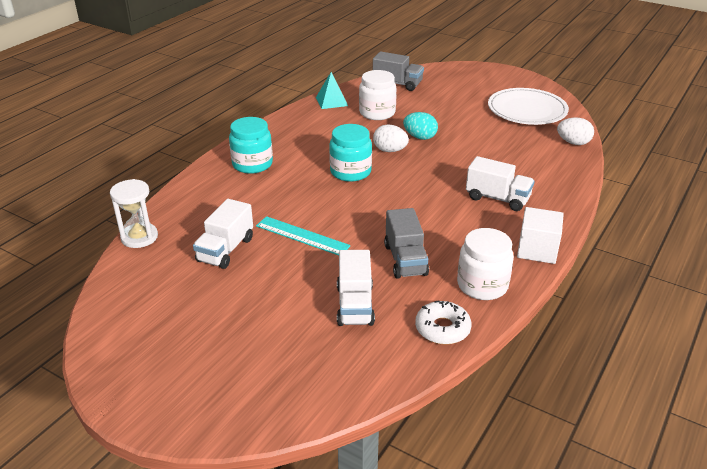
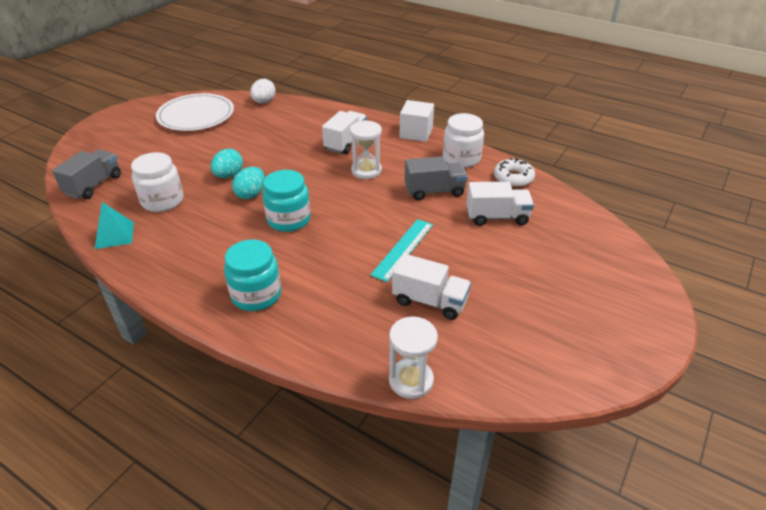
camera: 90 degrees left, 5 degrees up
white egg [373,125,409,152] -> turquoise egg [232,167,265,199]
none -> white hourglass [350,120,382,179]

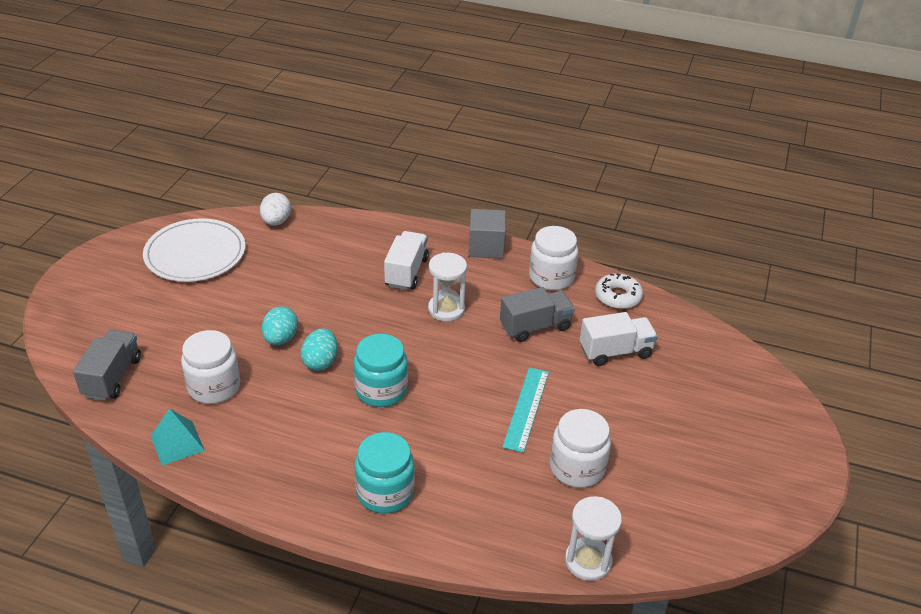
camera: 15 degrees left, 0 degrees up
white truck [392,254,471,320] -> white jar [550,409,611,488]
white cube [400,100,434,142] -> grey cube [469,209,506,259]

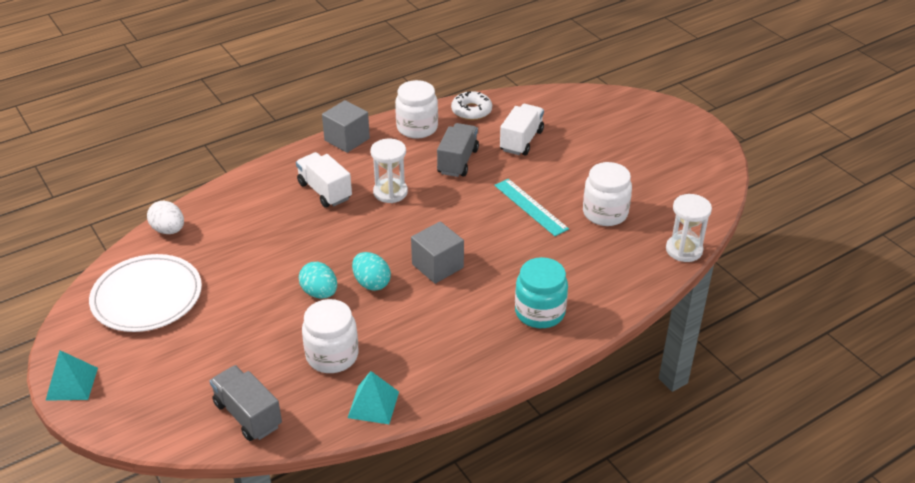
camera: 50 degrees left, 0 degrees up
turquoise jar [354,334,408,407] -> grey cube [411,221,464,284]
none -> turquoise pyramid [45,350,98,401]

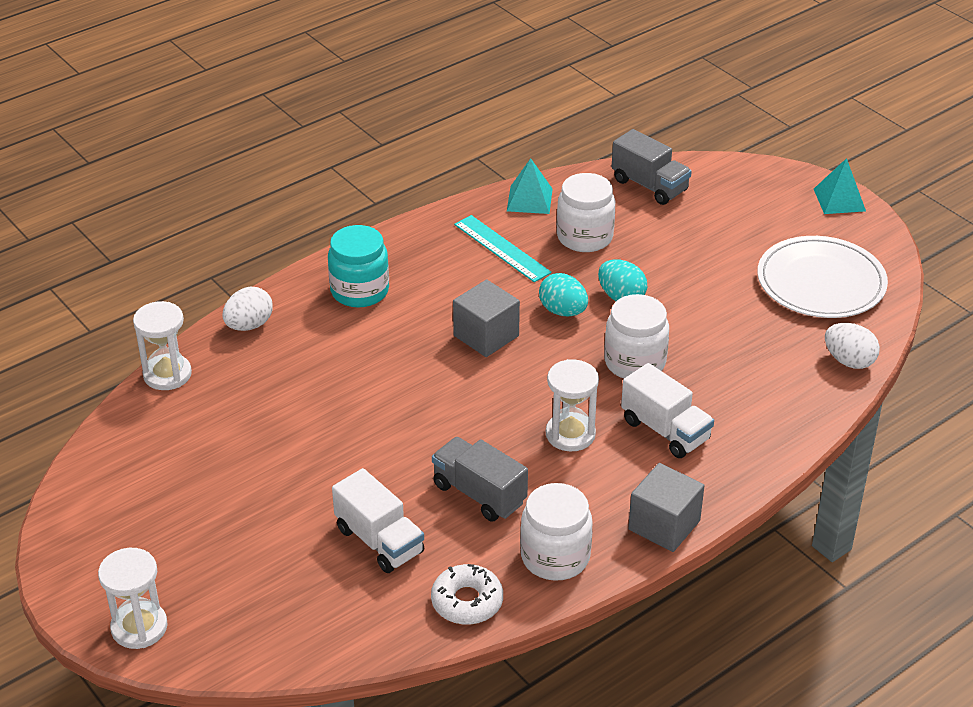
camera: 175 degrees right, 0 degrees up
grey truck [437,123,479,177] -> grey truck turned 120 degrees clockwise [432,437,528,521]
turquoise ruler [494,179,569,236] -> turquoise ruler moved to [454,215,552,282]
white truck [500,104,544,155] -> white truck turned 60 degrees counterclockwise [332,468,424,573]
white jar [583,162,632,226] -> white jar moved to [604,294,669,378]
none -> white hourglass [98,548,168,649]
none -> white egg [222,287,273,331]

